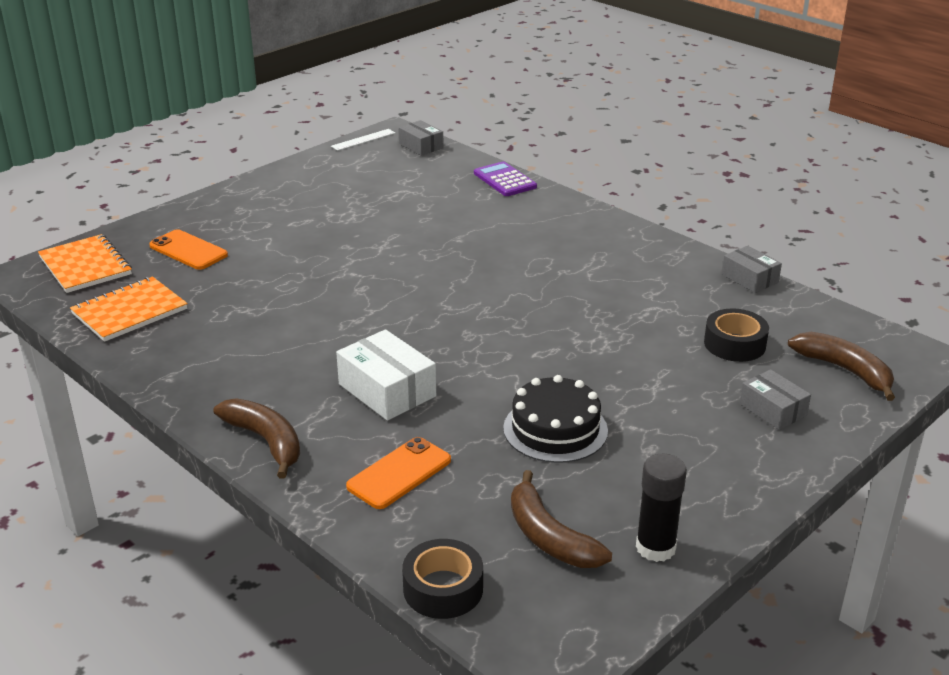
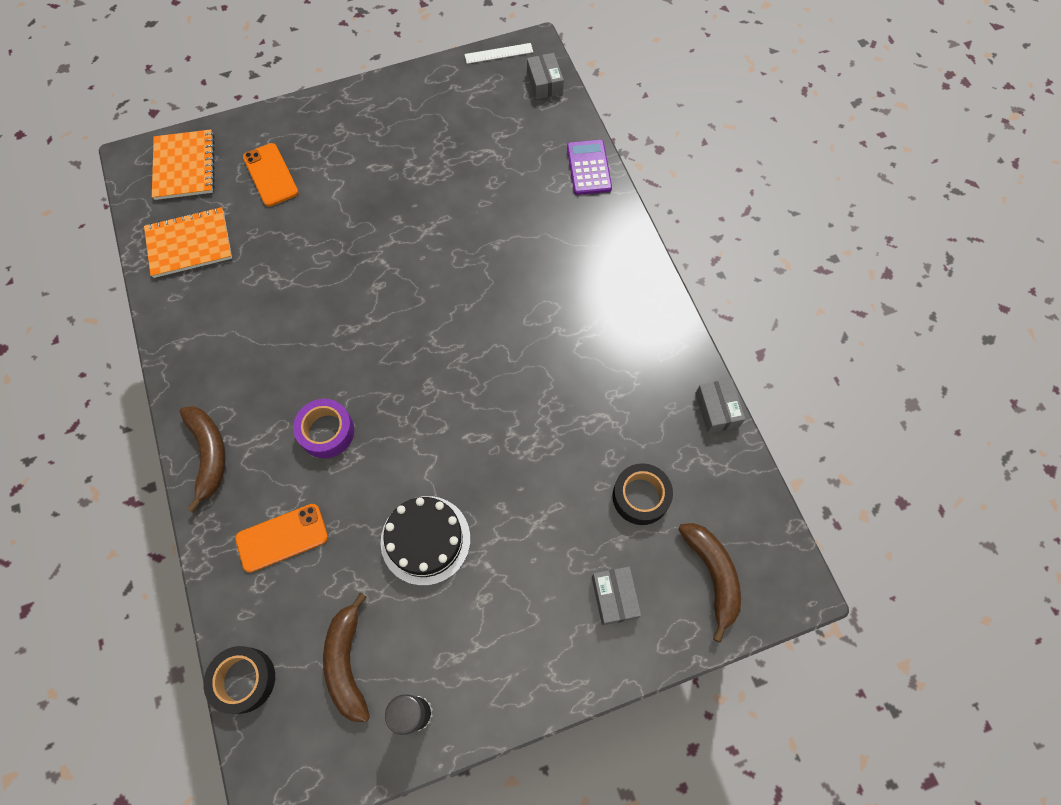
camera: 25 degrees right, 35 degrees up
white box [336,329,436,421] -> purple tape [293,399,354,458]

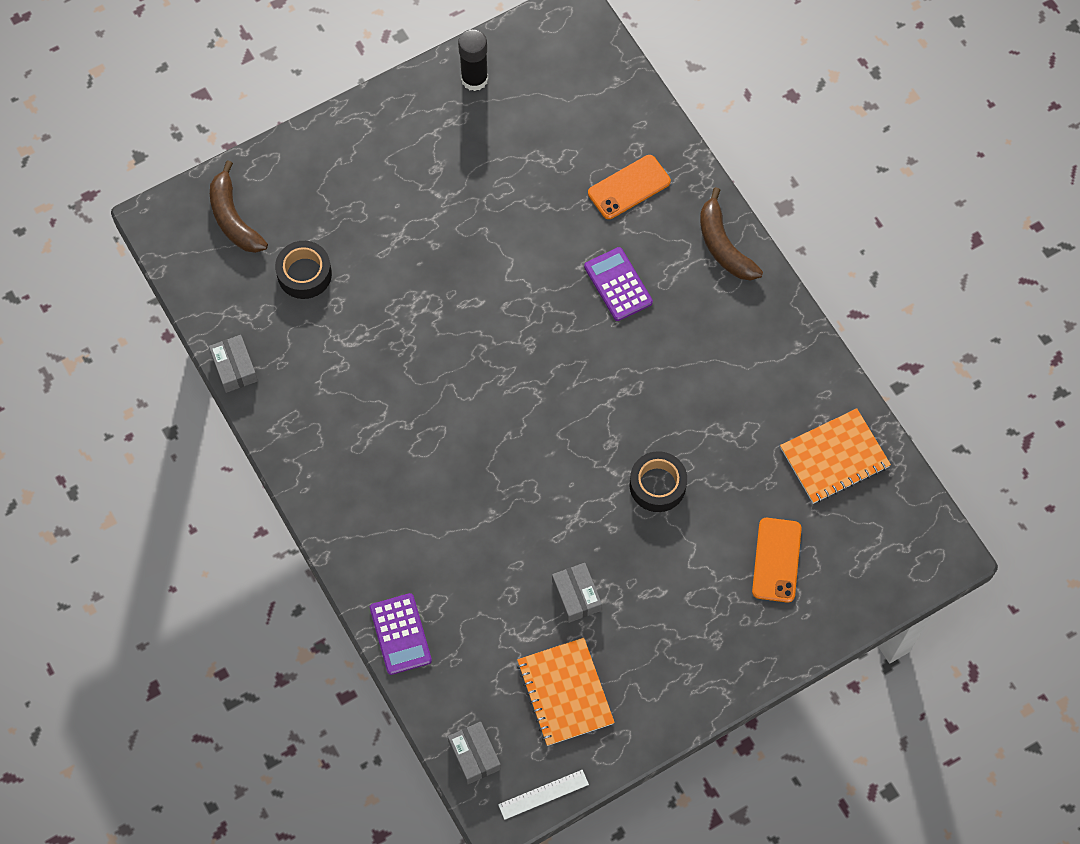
camera: 170 degrees right, 0 degrees up
orange notebook [152,130,214,200] -> orange notebook moved to [517,638,615,746]
black tape [203,646,275,714] -> black tape moved to [630,451,687,512]
orange phone [243,143,298,207] -> orange phone turned 45 degrees clockwise [752,518,802,603]
purple tape [293,399,354,458] -> purple calculator [584,247,653,321]
brown banana [323,592,370,722] -> none
black cake [380,496,470,586] -> none
grey box [592,567,641,625] -> grey box moved to [552,563,602,623]

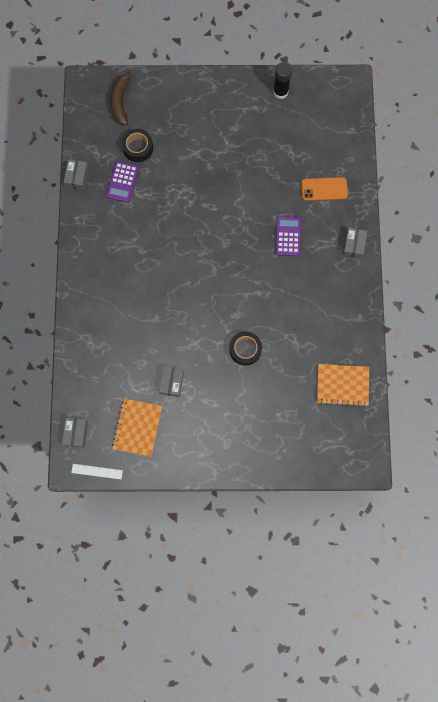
camera: 30 degrees right, 10 degrees up
purple calculator [370,593,432,675] -> purple calculator moved to [106,161,139,203]
brown banana [700,187,763,281] -> grey box [342,228,367,259]
orange phone [752,518,802,603] -> none

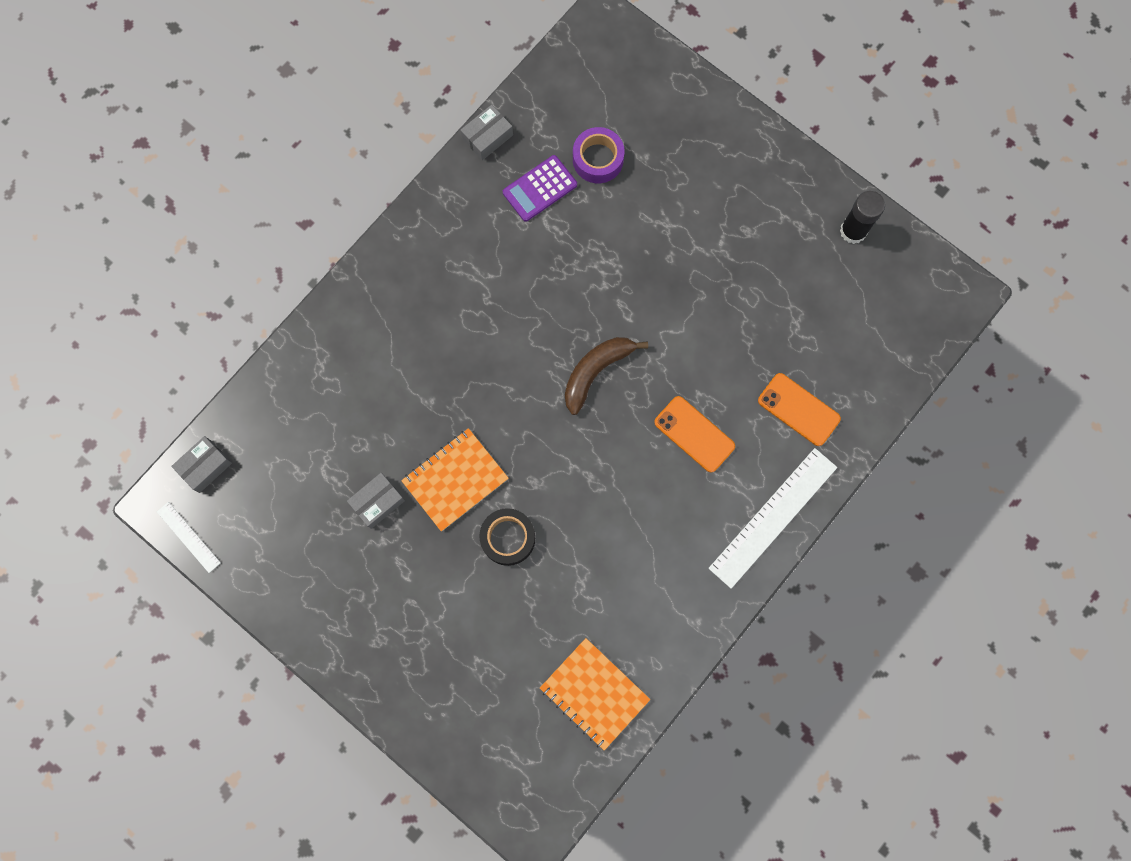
camera: 40 degrees right, 0 degrees up
brown banana [110,70,135,125] -> brown banana moved to [565,337,648,415]
orange notebook [112,398,162,457] -> orange notebook moved to [401,428,509,531]
black tape [122,129,153,162] -> purple tape [573,127,624,183]
purple calculator [275,216,301,256] -> orange phone [654,396,735,473]
grey box [342,228,367,259] -> white ruler [708,448,837,588]

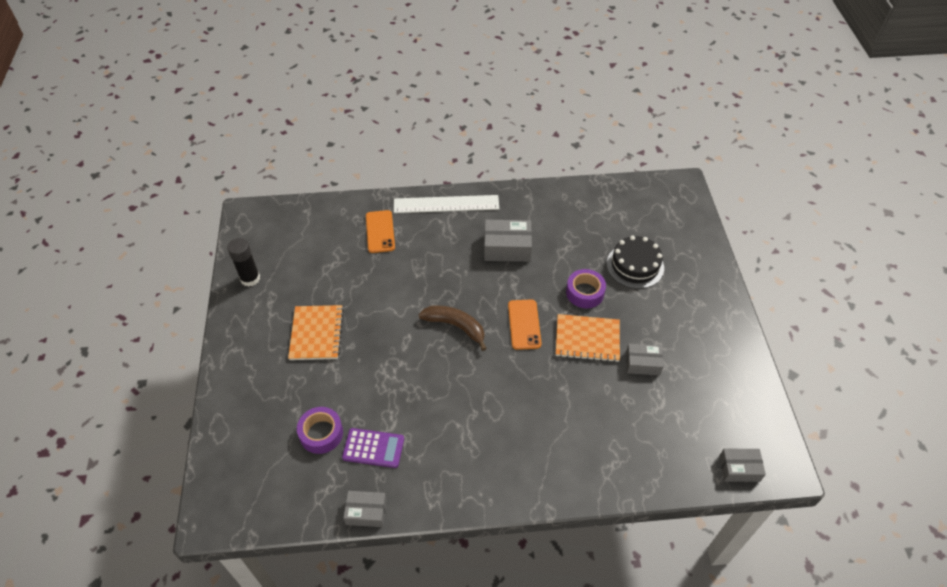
camera: 135 degrees left, 25 degrees down
white ruler [157,502,221,573] -> none
black tape [479,508,535,566] -> purple tape [566,269,606,308]
orange notebook [540,638,651,750] -> orange notebook moved to [288,305,344,360]
brown banana [565,337,648,415] -> brown banana turned 150 degrees counterclockwise [418,305,487,351]
orange phone [654,396,735,473] -> orange phone moved to [508,299,542,350]
none -> grey box [484,220,532,262]
none -> black cake [607,236,664,289]

